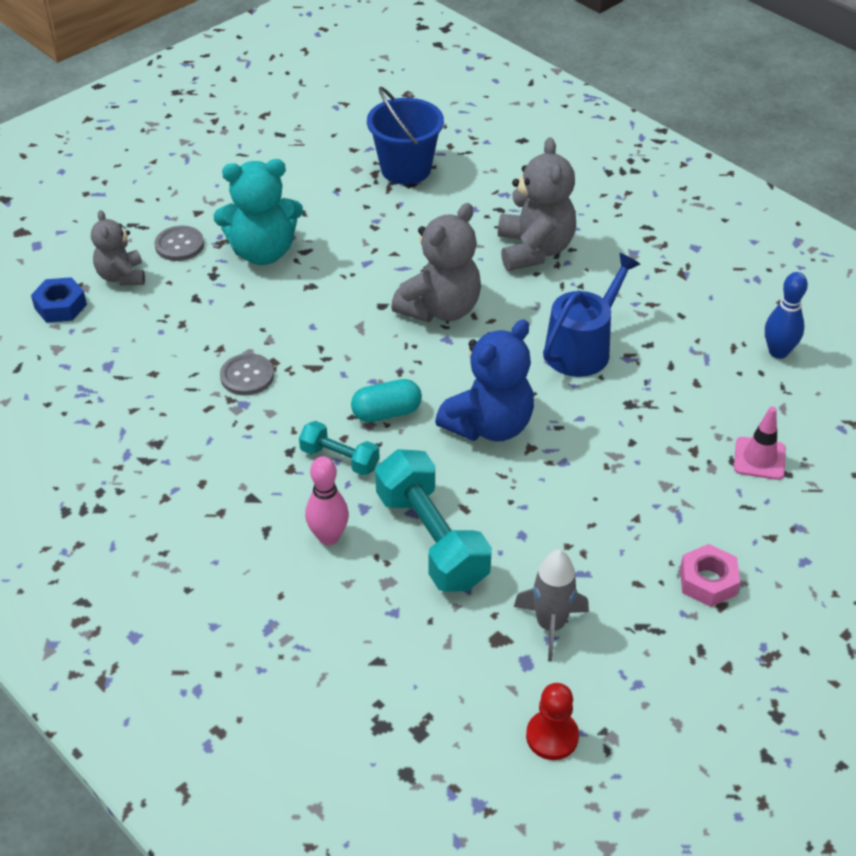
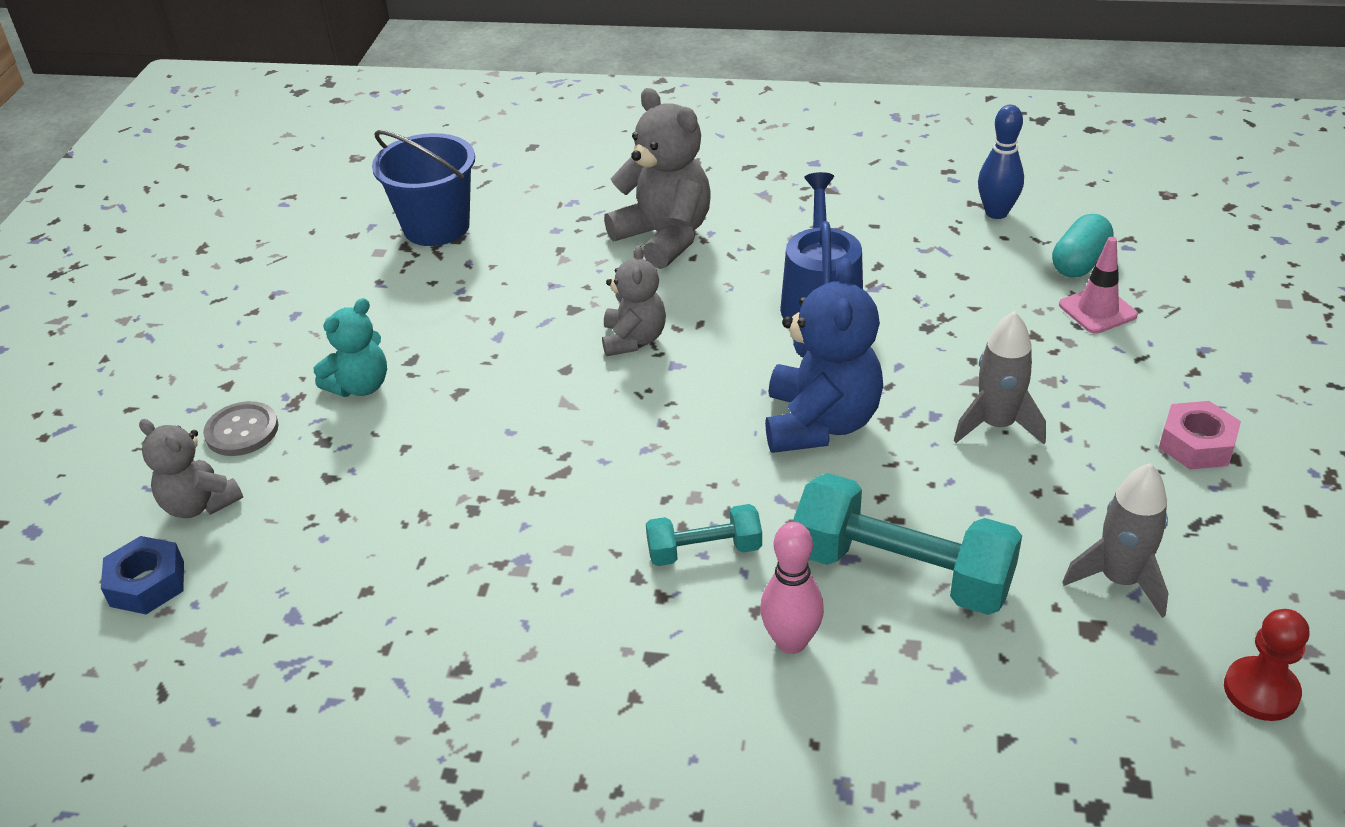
camera: 35 degrees left, 5 degrees down
turquoise teddy bear [213,159,303,265] -> turquoise teddy bear [314,298,387,397], size x0.61
grey button [220,353,274,396] -> none
turquoise capsule [351,379,422,422] -> turquoise capsule moved to [1052,214,1114,278]
grey teddy bear [391,203,481,322] -> grey teddy bear [602,245,666,356], size x0.61
none -> grey rocket [954,311,1046,444]

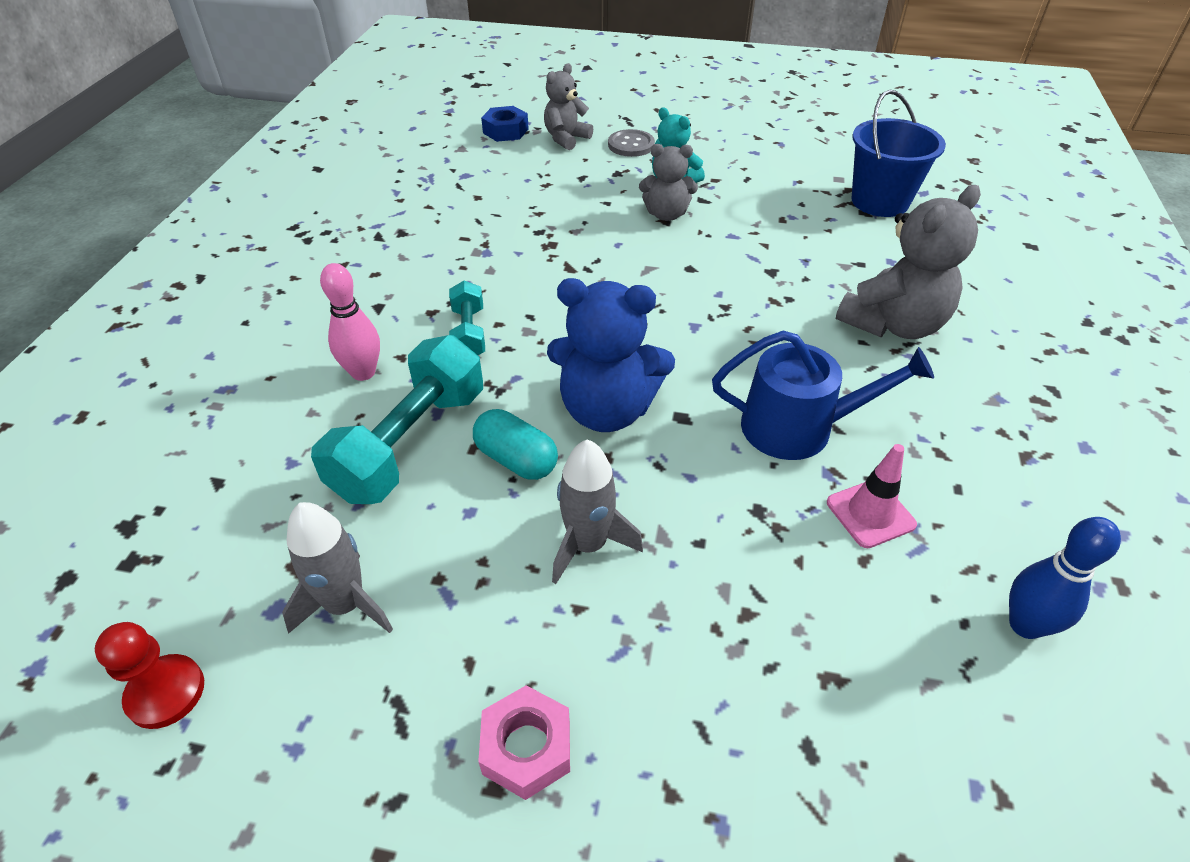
camera: 90 degrees right, 5 degrees up
grey teddy bear [602,245,666,356] -> grey teddy bear moved to [639,144,698,221]
turquoise capsule [1052,214,1114,278] -> turquoise capsule moved to [473,409,558,480]
pink traffic cone [1059,237,1138,334] -> pink traffic cone moved to [827,444,917,548]

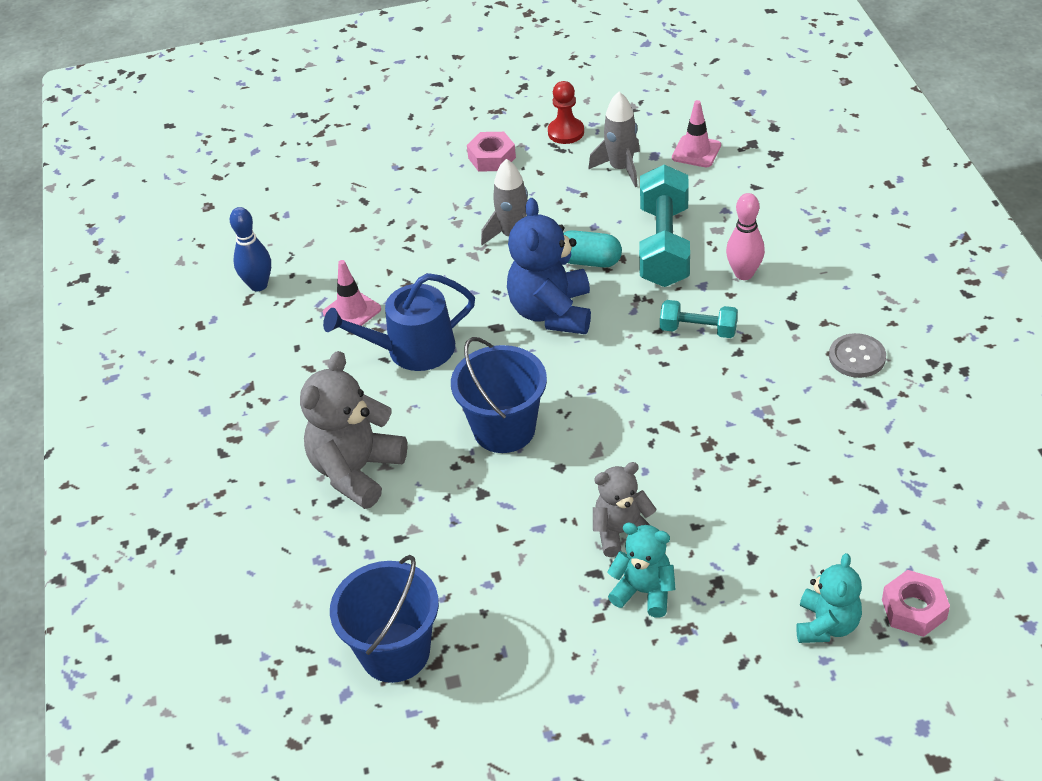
camera: 160 degrees right, 0 degrees up
red pawn [95,622,204,729] -> red pawn moved to [548,81,584,144]
turquoise dumbbell [449,280,485,355] -> turquoise dumbbell turned 45 degrees counterclockwise [660,300,738,338]
blue nut [481,106,529,142] -> pink nut [882,570,950,637]
grey teddy bear [544,63,593,150] -> turquoise teddy bear [796,553,862,643]
blue teddy bear [547,278,675,432] -> blue teddy bear turned 75 degrees counterclockwise [507,198,591,334]
grey button [608,129,655,157] -> grey button moved to [829,333,886,378]
none -> blue bucket [451,337,547,453]
none -> pink traffic cone [672,100,721,167]

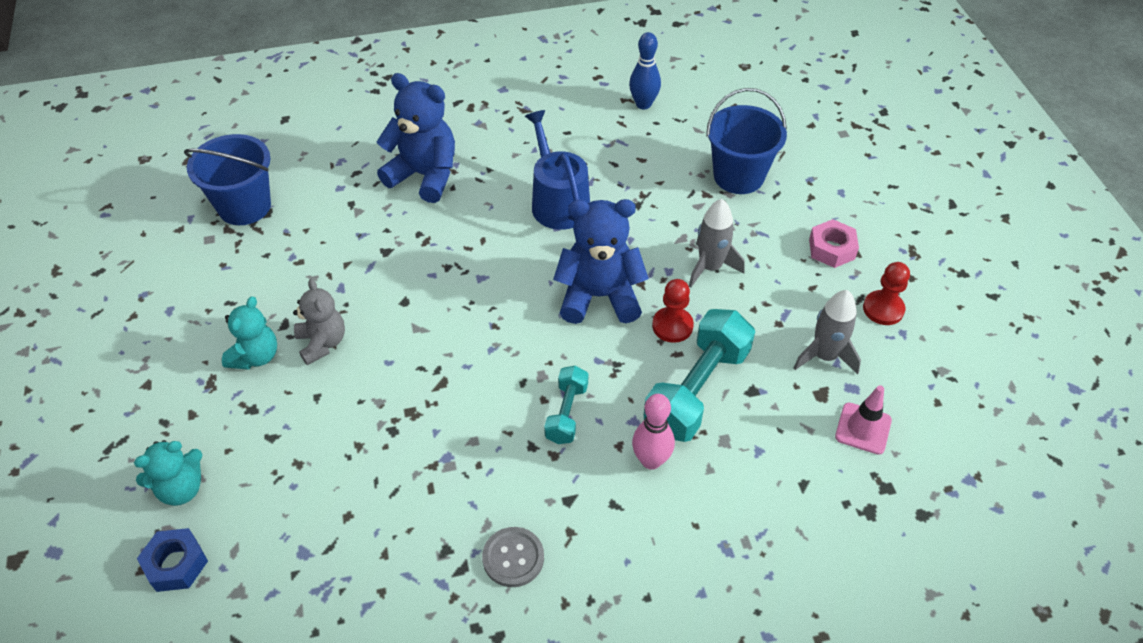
camera: 85 degrees right, 5 degrees up
grey teddy bear [300,351,407,509] -> blue teddy bear [377,73,455,203]
pink traffic cone [323,260,381,326] -> none
blue bucket [451,337,547,453] -> blue bucket moved to [706,88,787,194]
turquoise capsule [563,230,622,267] -> red pawn [652,279,694,343]
turquoise dumbbell [639,165,690,287] -> turquoise dumbbell turned 60 degrees counterclockwise [644,309,755,442]
turquoise teddy bear [796,553,862,643] -> turquoise teddy bear turned 45 degrees counterclockwise [134,440,202,506]
pink nut [882,570,950,637] -> blue nut [137,528,208,592]

